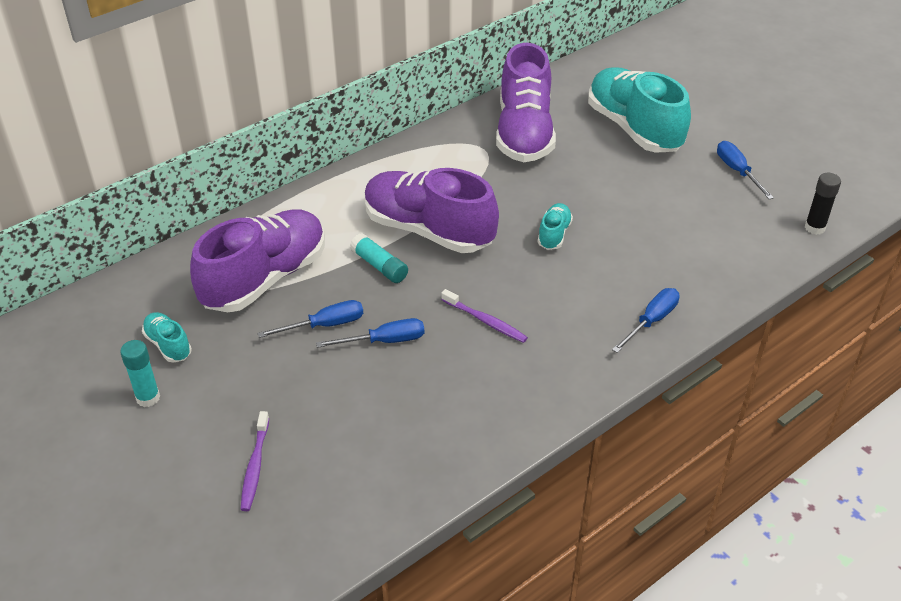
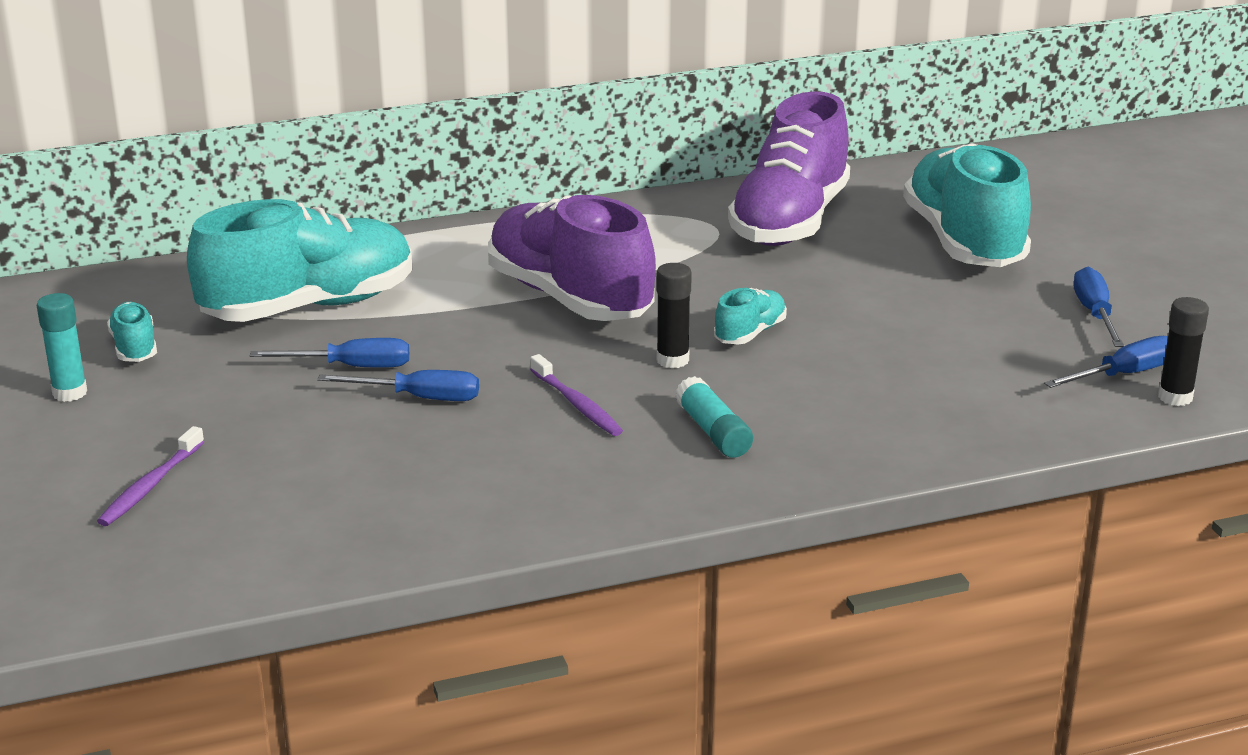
camera: 20 degrees right, 15 degrees down
purple shoe [190,209,325,312] -> turquoise shoe [187,199,412,322]
turquoise glue stick [350,233,408,283] -> turquoise glue stick moved to [675,376,753,458]
blue screwdriver [612,288,680,353] -> blue screwdriver moved to [1044,336,1168,388]
none -> black glue stick [656,263,692,368]

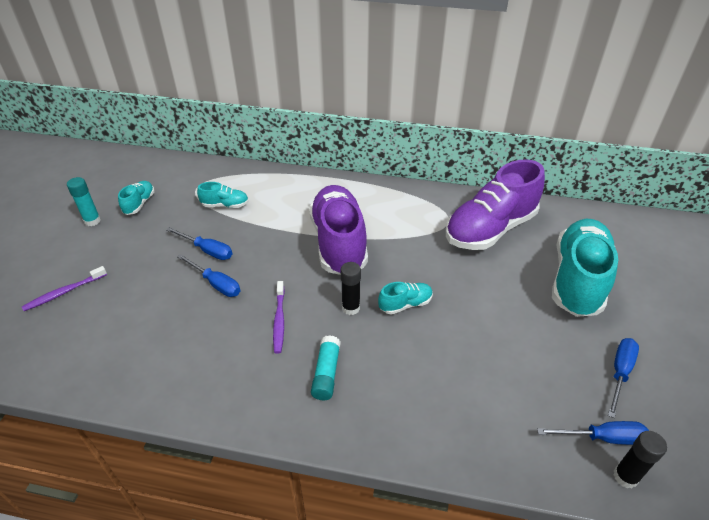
camera: 30 degrees right, 15 degrees up
turquoise shoe [187,199,412,322] -> turquoise shoe [197,182,249,208], size x0.44

